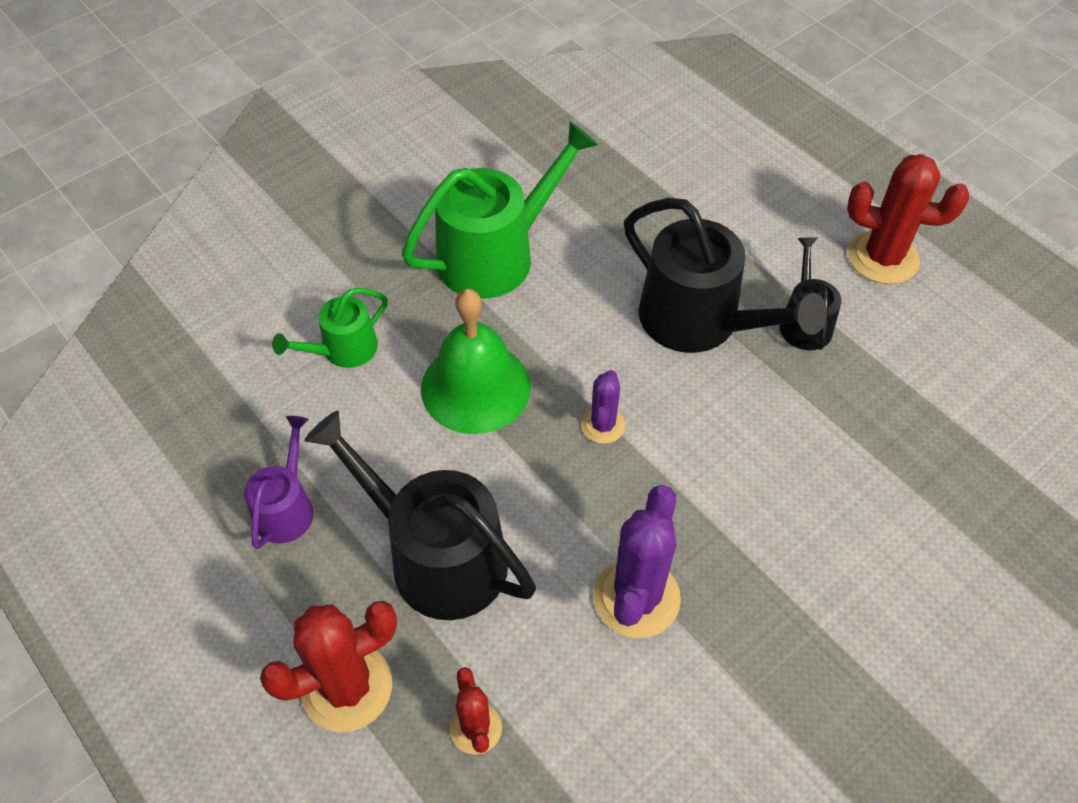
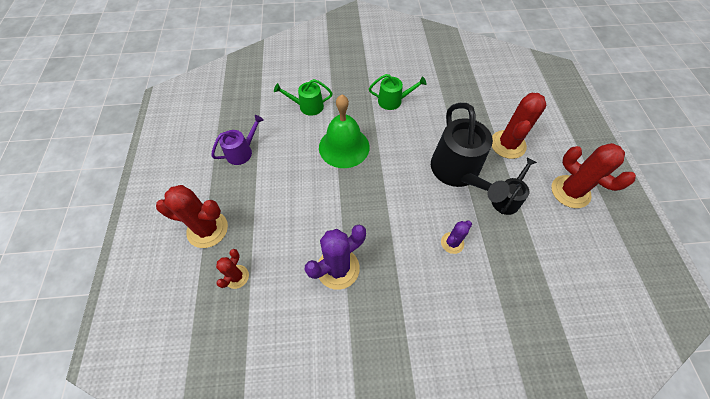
camera: 35 degrees right, 5 degrees up
black watering can [304,411,536,620] -> none
green watering can [402,121,598,299] -> green watering can [369,74,427,110], size x0.54
purple cactus [581,370,625,444] -> purple cactus moved to [441,220,472,254]
none -> red cactus [492,93,547,159]

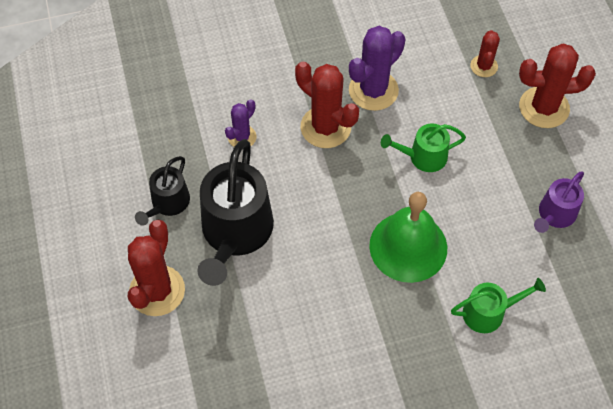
camera: 170 degrees right, 0 degrees up
green watering can [369,74,427,110] -> green watering can moved to [381,123,466,172]
black watering can [431,103,510,203] -> black watering can turned 150 degrees counterclockwise [197,139,274,286]
red cactus [551,143,636,208] -> red cactus moved to [295,62,359,148]

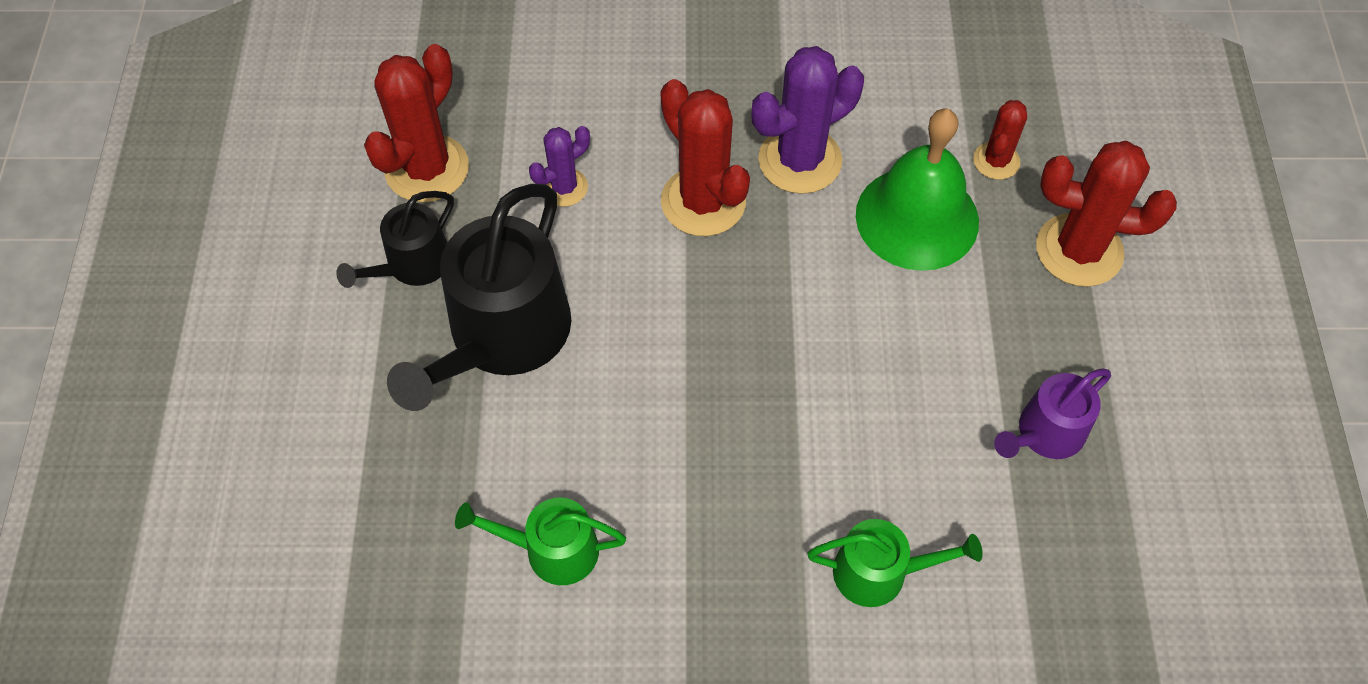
camera: 15 degrees right, 0 degrees up
red cactus [128,220,185,316] -> red cactus moved to [364,44,469,202]
green bell [369,192,447,283] -> green bell moved to [856,109,979,271]
green watering can [381,123,466,172] -> green watering can moved to [455,498,626,585]

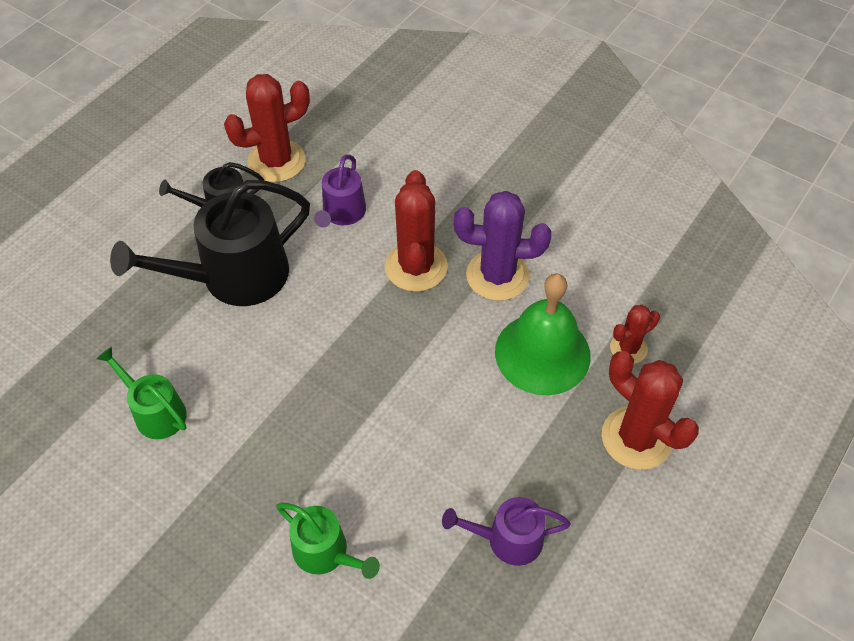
camera: 35 degrees right, 5 degrees down
purple cactus [529,126,590,207] -> purple watering can [314,154,366,227]

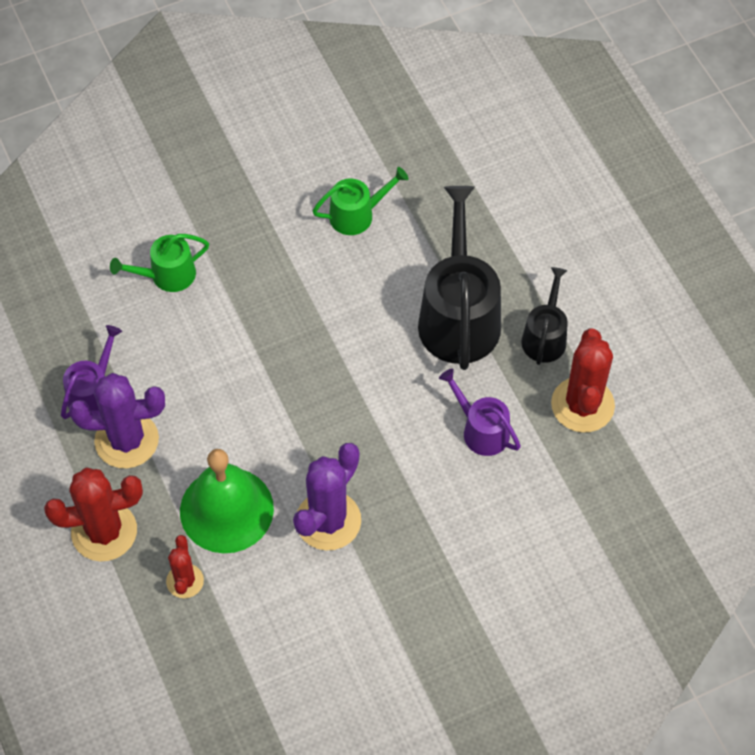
camera: 120 degrees right, 5 degrees up
red cactus [385,170,448,292] -> none
none -> purple cactus [69,373,165,468]

